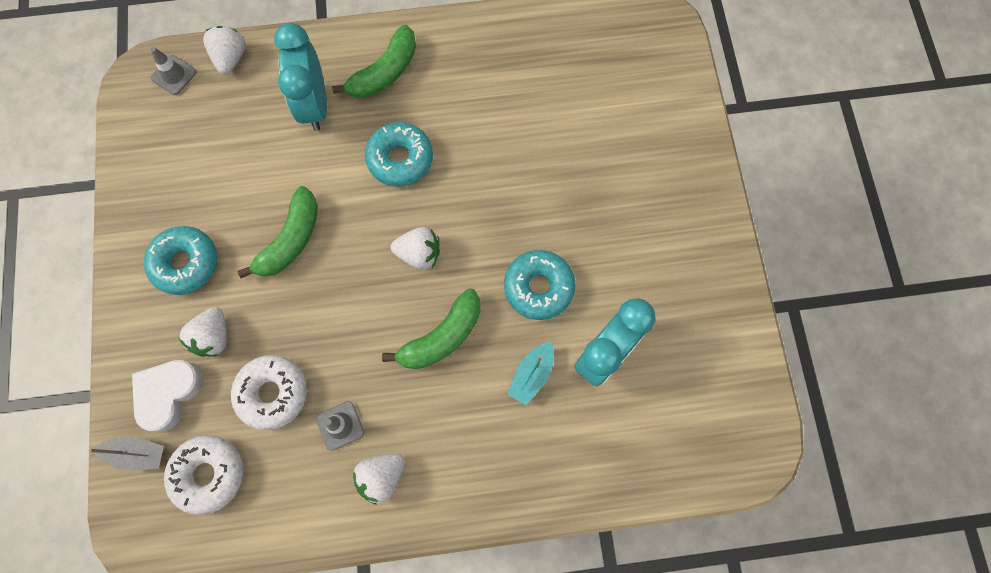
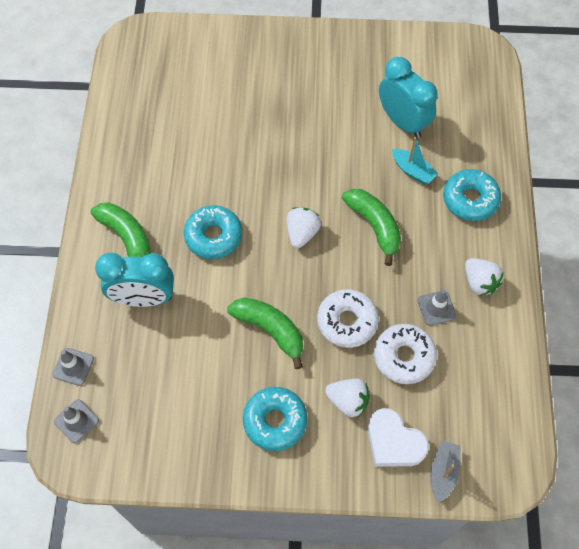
camera: 80 degrees left, 10 degrees down
white donut [164,435,243,515] -> white donut moved to [317,289,379,348]
white strawberry [203,26,246,74] -> grey traffic cone [52,348,94,386]
turquoise donut [504,250,575,320] -> turquoise donut moved to [443,169,501,221]

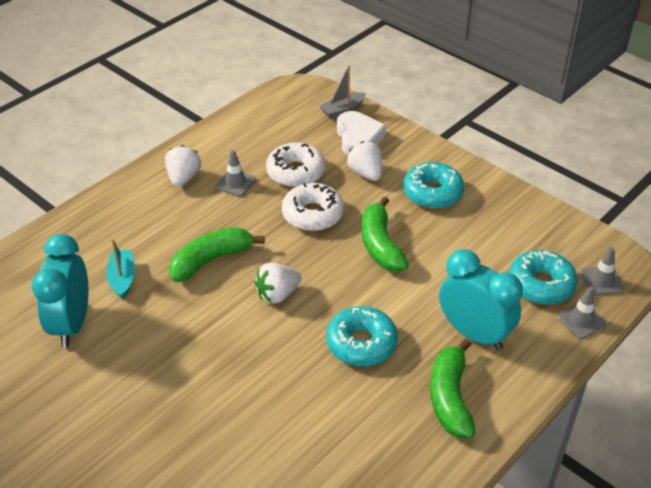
camera: 140 degrees left, 20 degrees down
green banana [342,189,401,266] -> green banana turned 45 degrees clockwise [169,227,265,282]
turquoise donut [443,169,501,221] -> turquoise donut moved to [509,250,578,305]

